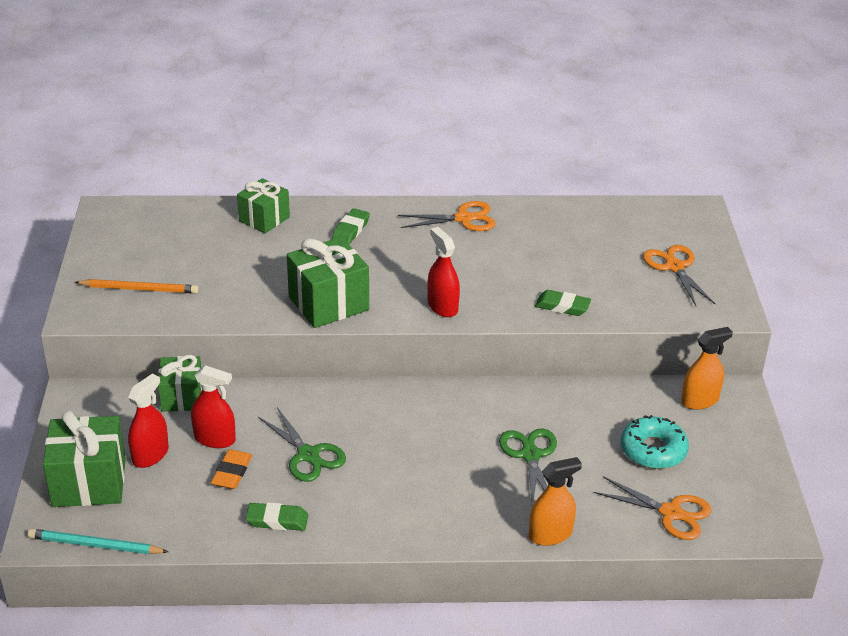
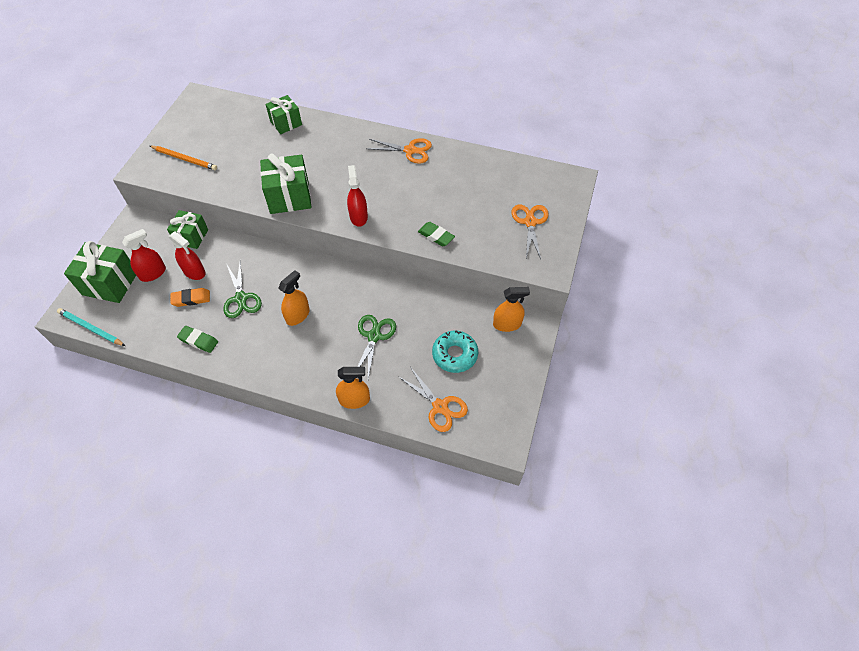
camera: 20 degrees right, 20 degrees up
orange eraser [211,449,252,489] -> orange eraser turned 45 degrees clockwise [170,288,210,307]
green eraser [332,208,370,244] -> none
none -> orange spray bottle [278,270,310,326]

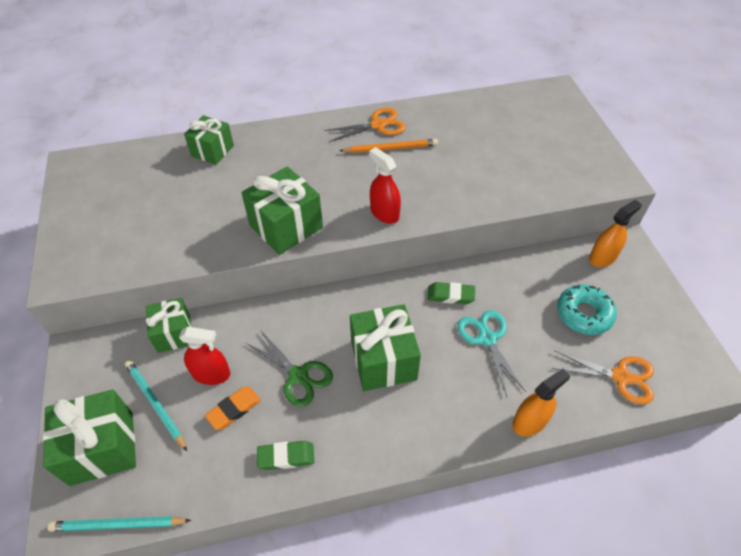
camera: 30 degrees left, 5 degrees down
red spray bottle [122,229,166,282] -> turquoise pencil [125,360,187,451]
orange pencil [150,146,217,170] -> orange pencil moved to [339,139,438,153]
orange spray bottle [278,270,310,326] -> green gift [350,304,421,391]
green scissors [357,315,396,379] -> turquoise scissors [457,310,526,397]
green eraser [418,222,455,246] -> green eraser moved to [427,282,475,304]
orange scissors [512,205,549,259] -> none

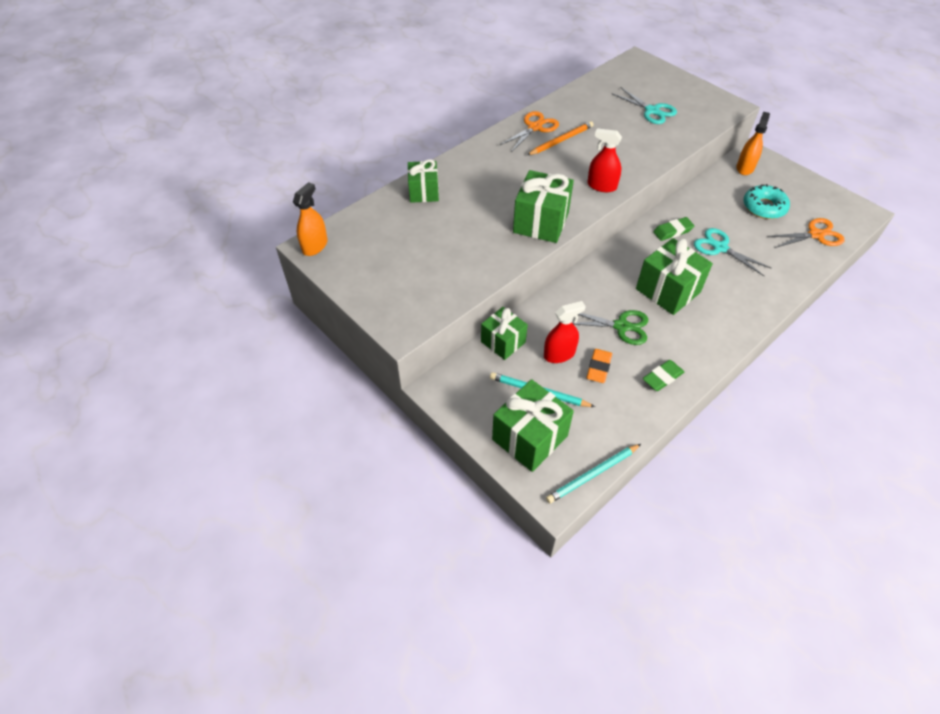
camera: 30 degrees left, 0 degrees up
orange spray bottle [512,369,570,437] -> orange spray bottle moved to [293,182,328,256]
none -> turquoise scissors [612,88,677,124]

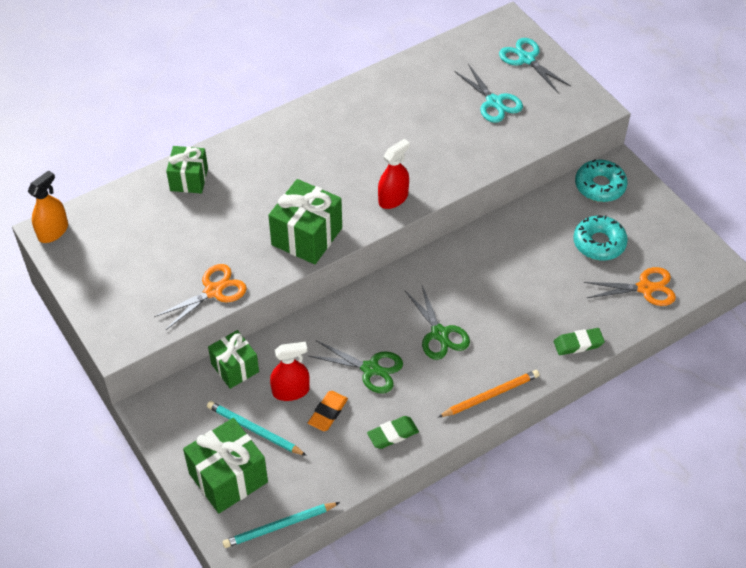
camera: 10 degrees right, 0 degrees up
orange scissors [499,111,559,152] -> orange scissors moved to [154,264,247,330]
orange pencil [527,121,594,155] -> orange pencil moved to [438,370,539,417]
red spray bottle [587,128,622,192] -> red spray bottle turned 105 degrees clockwise [378,139,410,209]
green gift [636,238,713,315] -> green scissors [405,283,470,360]
green eraser [653,217,694,241] -> green eraser moved to [554,328,605,355]
turquoise scissors [694,228,772,276] -> turquoise scissors moved to [499,38,570,93]
orange spray bottle [736,112,770,175] -> turquoise donut [575,159,627,202]

